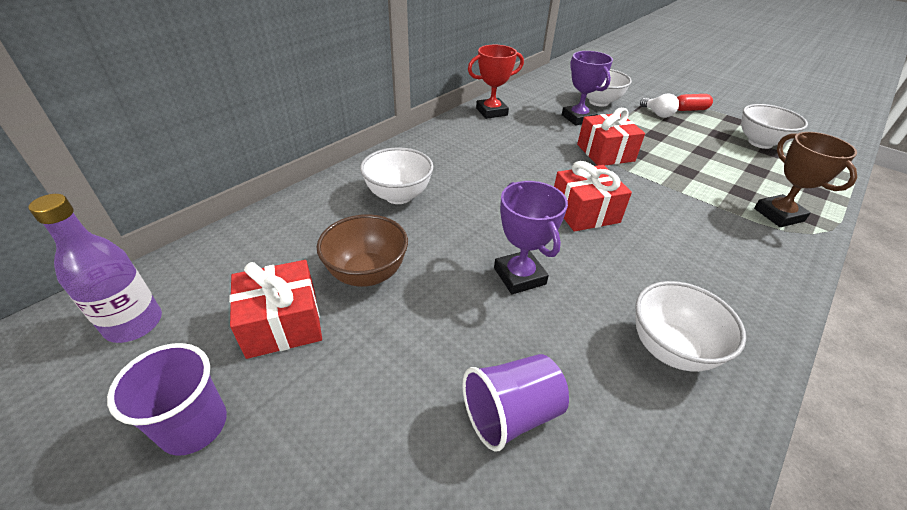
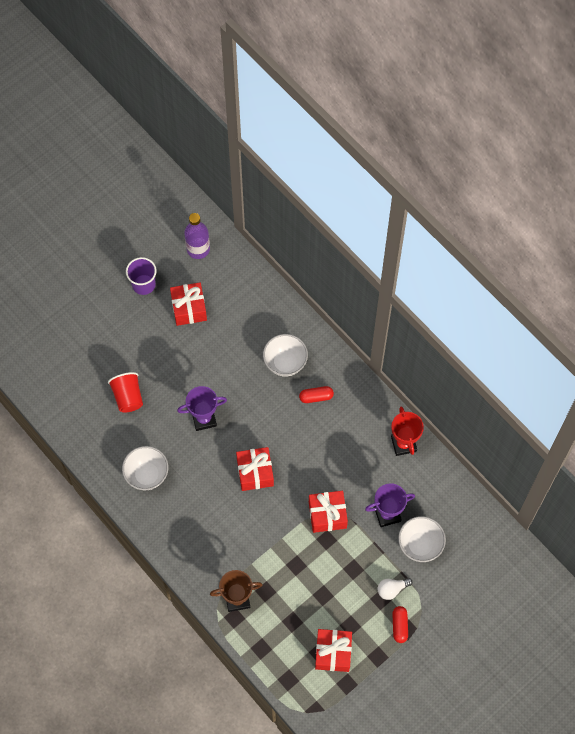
camera: 100 degrees right, 25 degrees up
brown bowl [317,214,408,287] -> none
purple cup [462,354,569,452] -> red cup [108,372,143,413]
white bowl [741,104,808,149] -> red gift [315,629,352,672]
none -> red capsule [299,386,334,403]

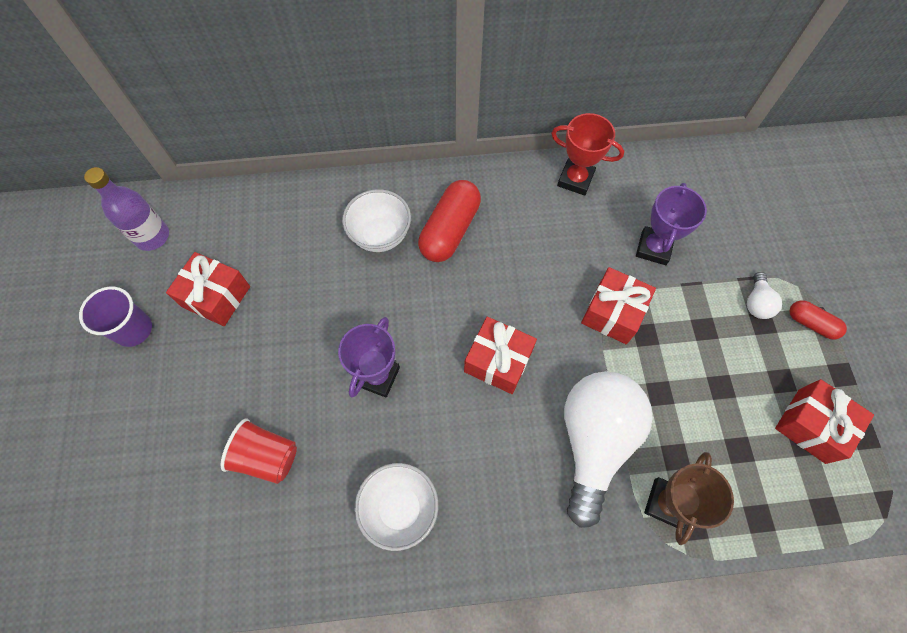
camera: 55 degrees left, 0 degrees up
red capsule [299,386,334,403] -> red capsule [418,180,481,262], size x1.83
white bowl [398,516,446,562] -> none
none -> white light bulb [564,371,653,528]

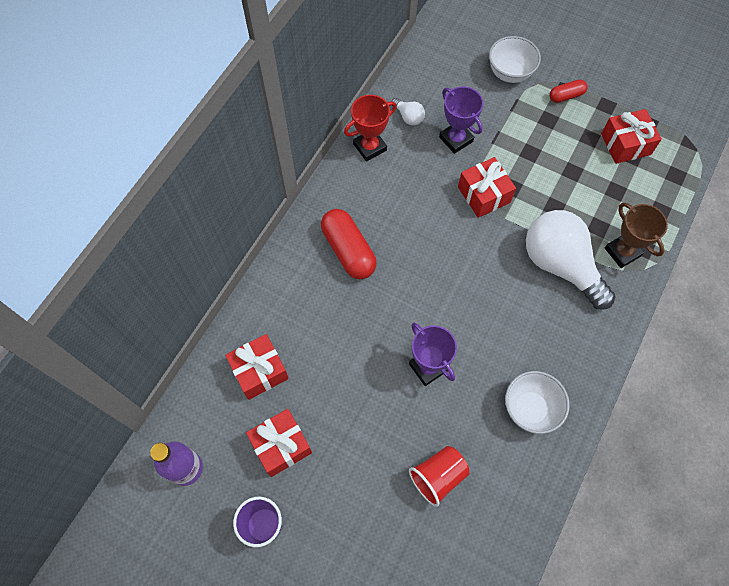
camera: 55 degrees left, 0 degrees up
white bowl [342,189,411,252] -> white bowl moved to [489,36,541,83]
red gift [464,317,537,394] -> red gift moved to [225,334,289,400]
white light bulb [747,272,782,319] -> white light bulb moved to [392,98,425,125]

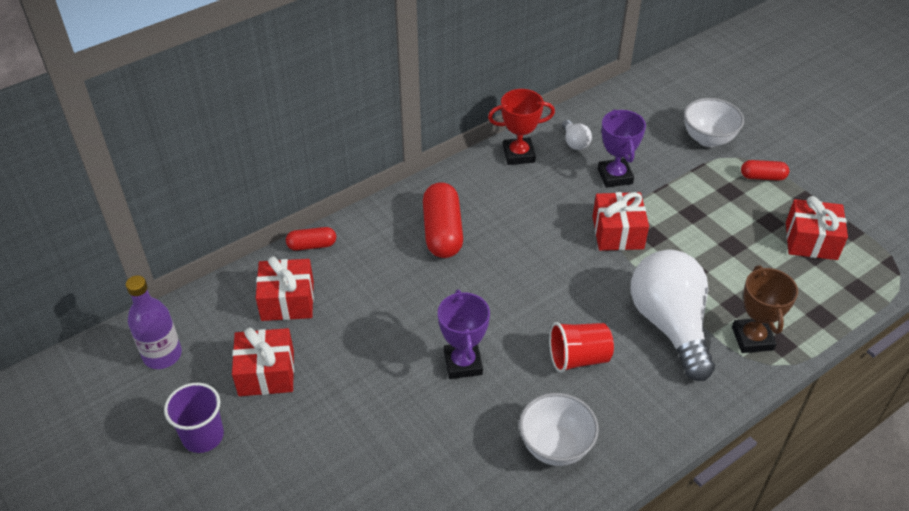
camera: 25 degrees right, 20 degrees down
red cup [409,446,469,507] -> red cup moved to [549,322,614,373]
none -> red capsule [286,227,336,250]

